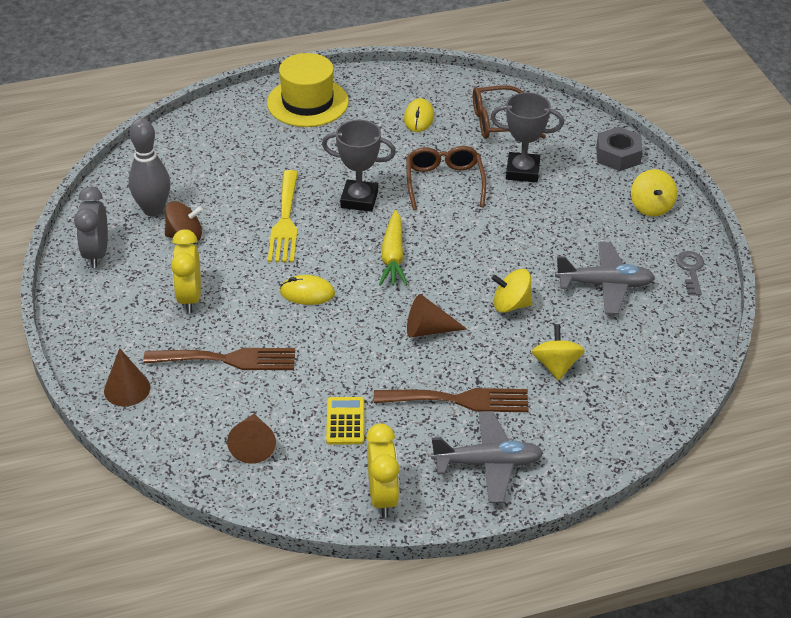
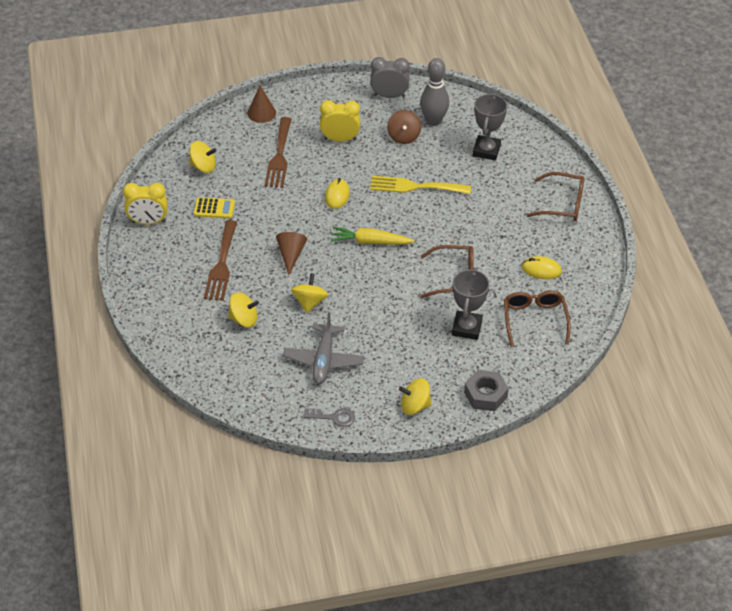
camera: 95 degrees right, 5 degrees up
brown cone [227,414,276,464] -> yellow spinning top [189,141,217,173]
yellow hat [267,53,349,127] -> brown glasses [527,172,585,221]
grey trophy [322,120,396,212] -> grey trophy moved to [473,93,508,161]
grey plane [431,411,543,503] -> none

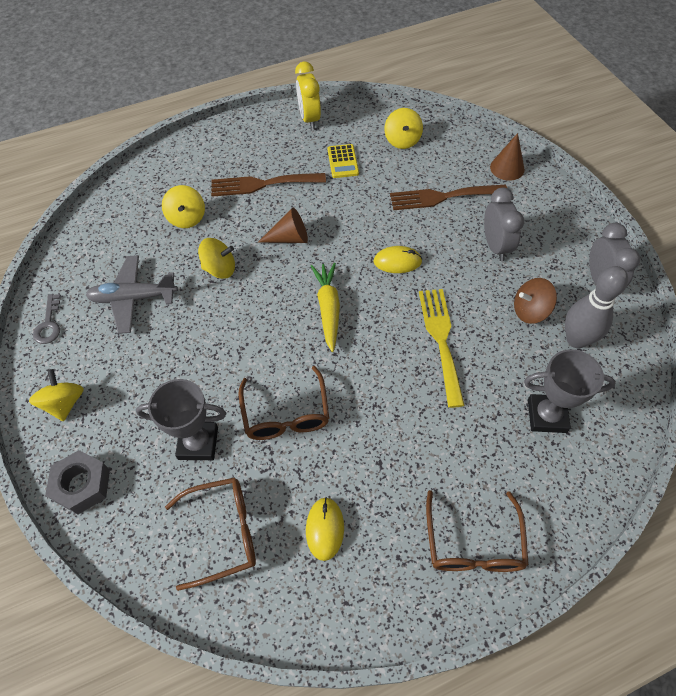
camera: 80 degrees right, 10 degrees up
yellow clock [320,100,360,142] -> grey clock [484,188,524,261]

